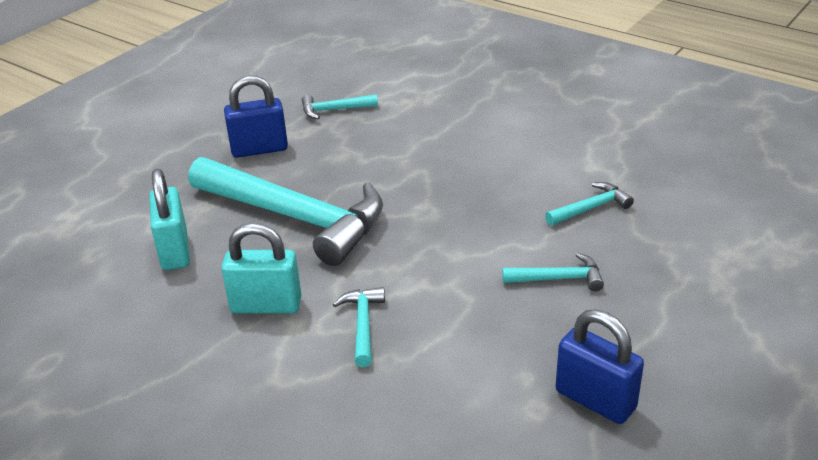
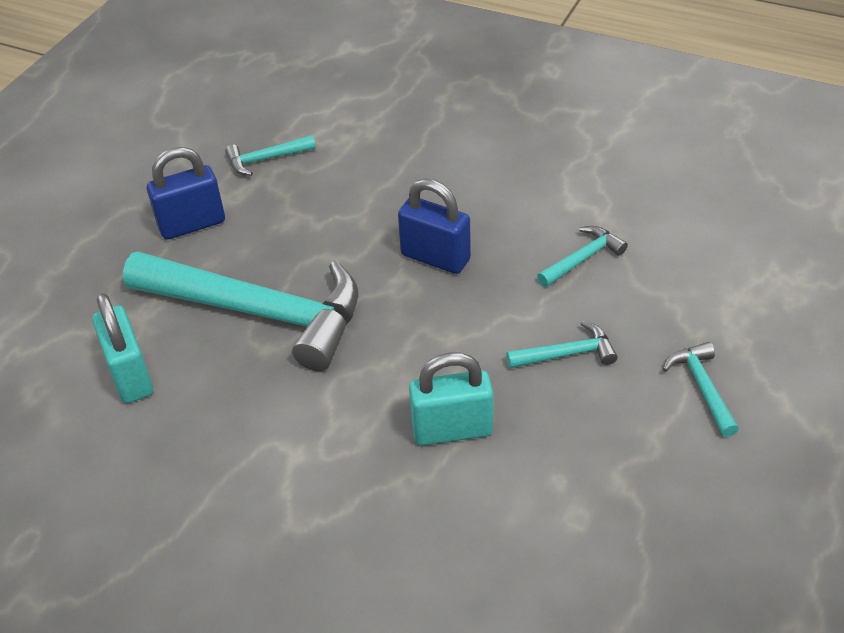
camera: 10 degrees left, 10 degrees up
turquoise padlock [221,223,301,314] -> turquoise padlock moved to [409,352,493,446]
turquoise hammer [333,287,385,367] -> turquoise hammer moved to [663,342,739,437]
blue padlock [556,309,644,424] -> blue padlock moved to [398,179,471,274]

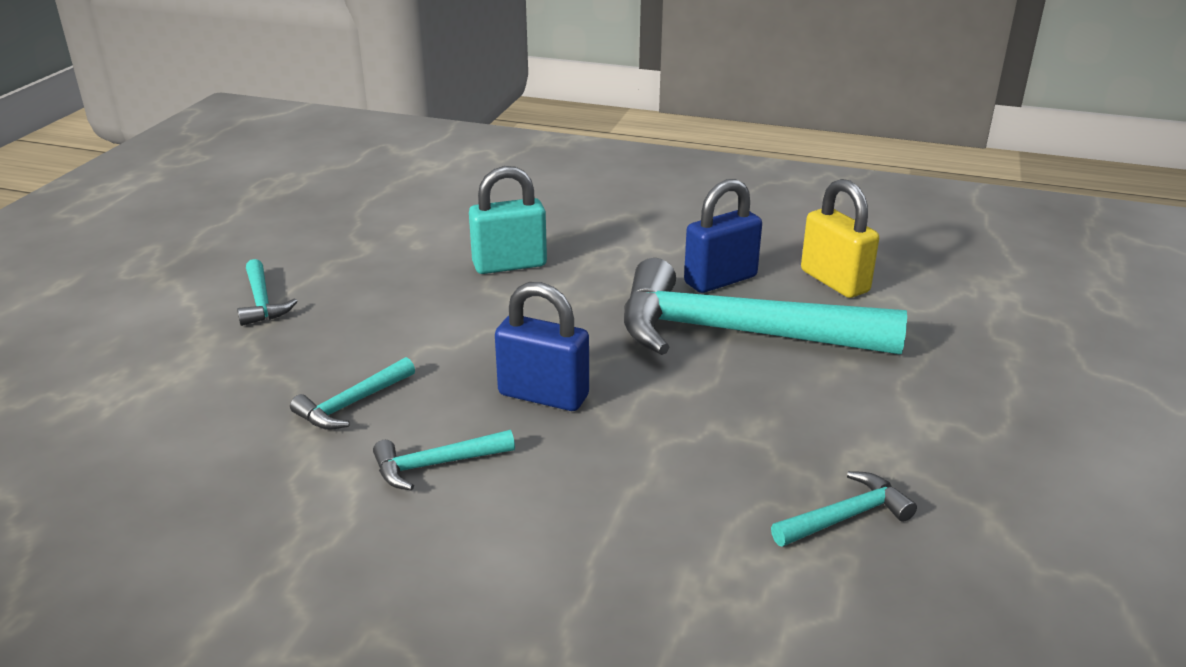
camera: 170 degrees right, 15 degrees down
turquoise padlock [92,293,153,403] -> yellow padlock [801,179,879,298]
blue padlock [147,147,225,240] -> blue padlock moved to [684,179,762,293]
turquoise hammer [506,321,618,368] -> turquoise hammer moved to [373,430,515,491]

